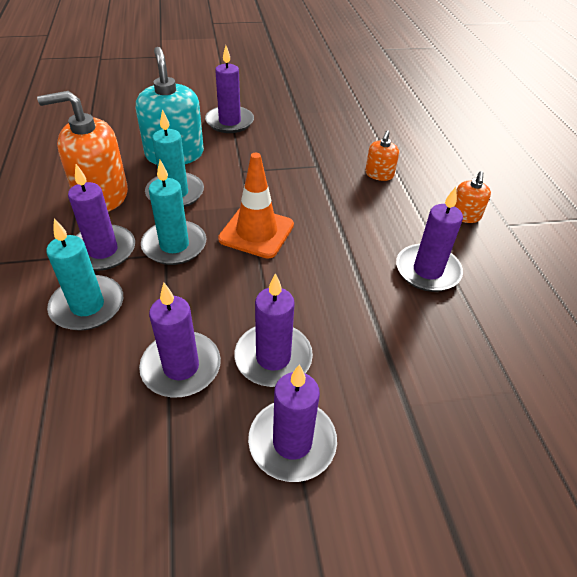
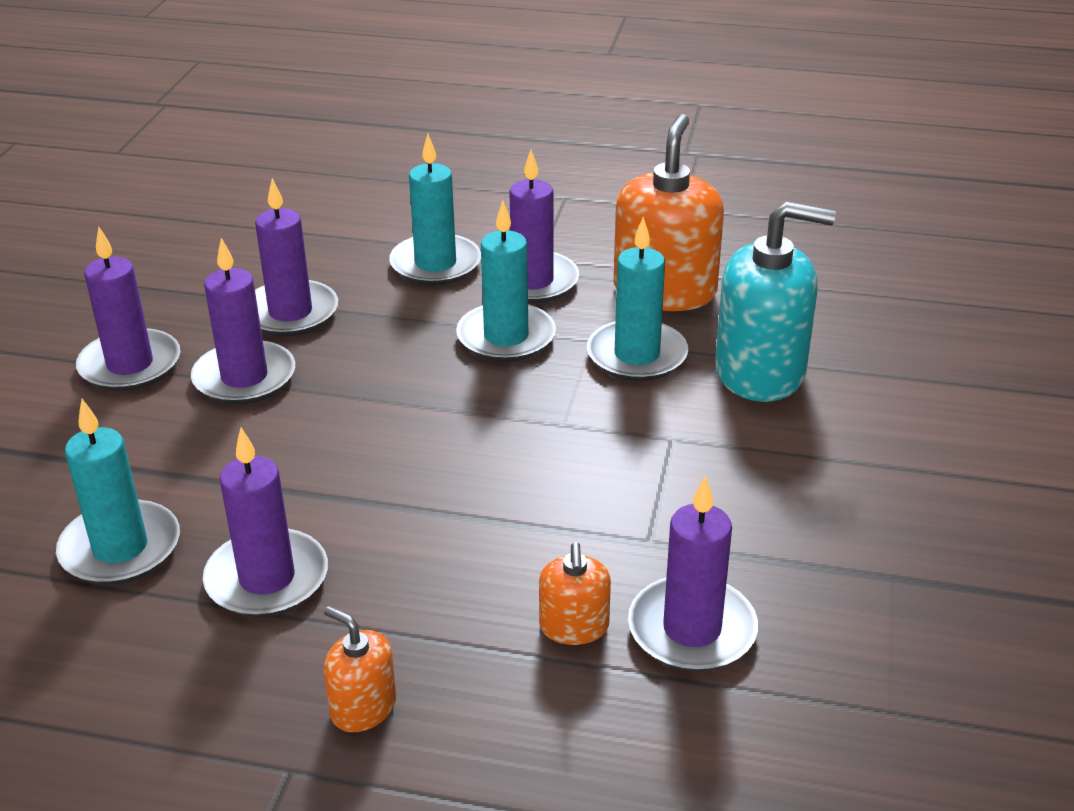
camera: 115 degrees right, 10 degrees down
purple candle [205,45,254,133] -> purple candle moved to [628,475,758,672]
orange traffic cone [218,153,294,259] -> none
orange soap dispenser [365,130,399,181] -> orange soap dispenser turned 135 degrees counterclockwise [539,542,611,645]
none -> turquoise candle [56,399,180,585]

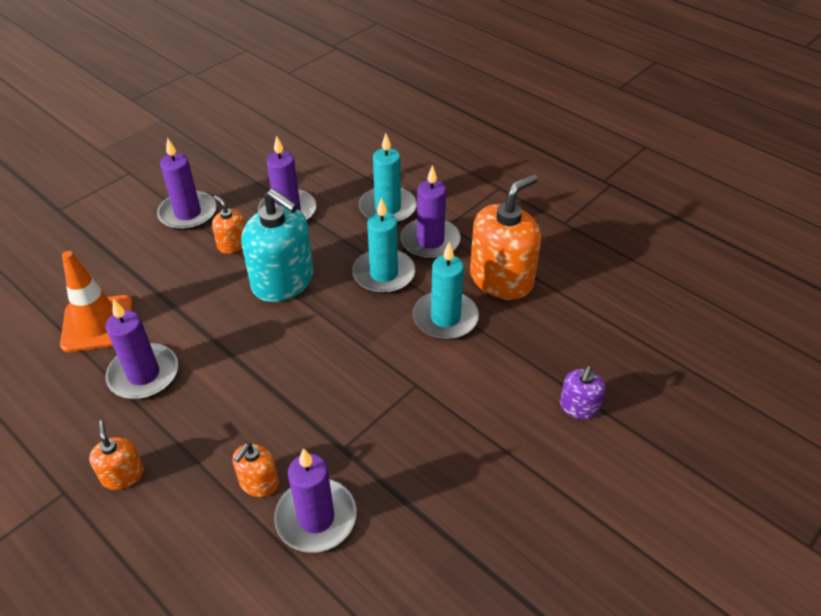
camera: 30 degrees right, 10 degrees up
turquoise candle [56,399,180,585] -> orange traffic cone [60,251,133,352]
purple candle [191,238,295,405] -> orange soap dispenser [212,195,245,254]
turquoise soap dispenser [715,201,836,402] -> turquoise soap dispenser moved to [241,189,314,302]
none -> purple soap dispenser [560,366,605,419]

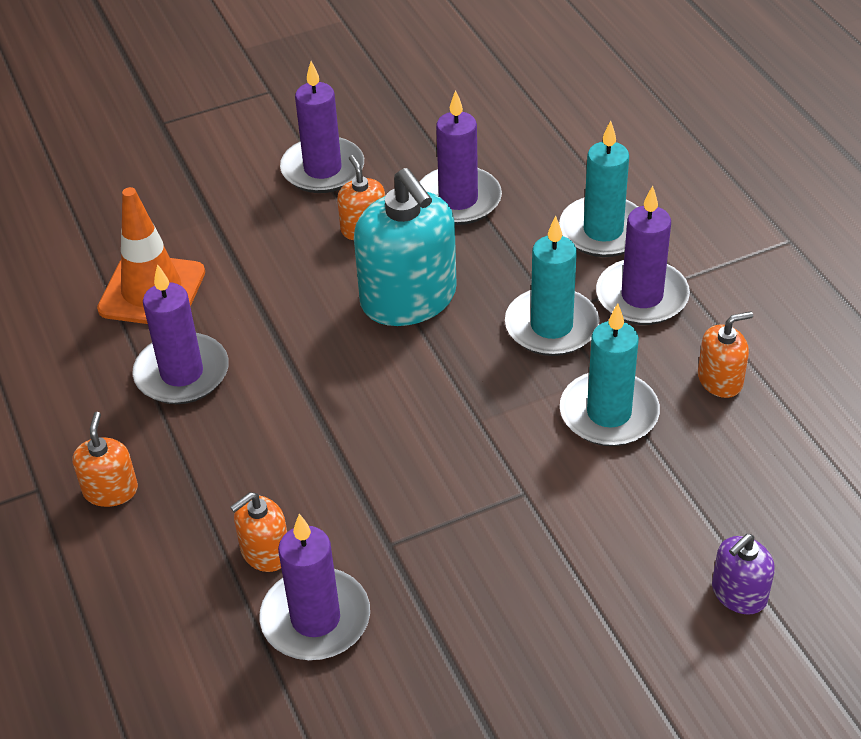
camera: 25 degrees right, 0 degrees up
orange soap dispenser [470,174,541,300] -> orange soap dispenser [698,311,753,398], size x0.49

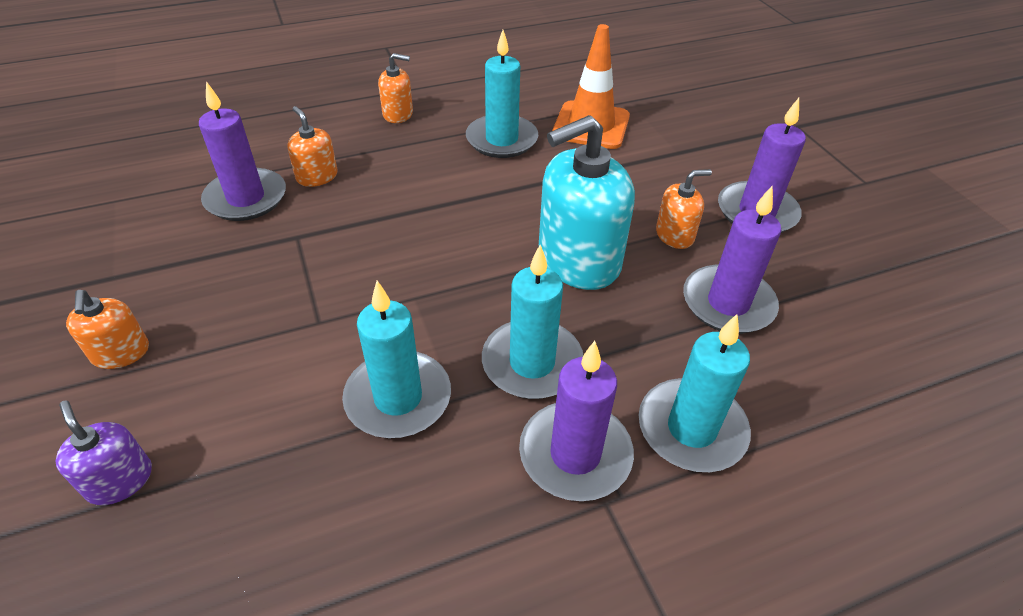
camera: 90 degrees right, 0 degrees up
purple candle [132,264,229,404] -> turquoise candle [466,30,538,158]
orange soap dispenser [698,311,753,398] -> orange soap dispenser moved to [66,290,149,369]

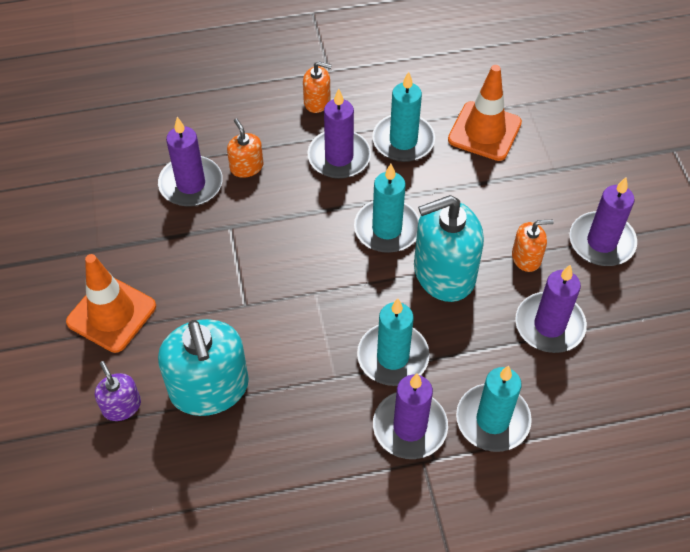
camera: 10 degrees right, 10 degrees up
orange soap dispenser [66,290,149,369] -> orange traffic cone [66,254,156,353]
turquoise candle [342,281,451,438] -> turquoise candle moved to [354,164,419,253]
none -> turquoise soap dispenser [158,319,249,416]
none -> purple candle [307,89,371,179]

